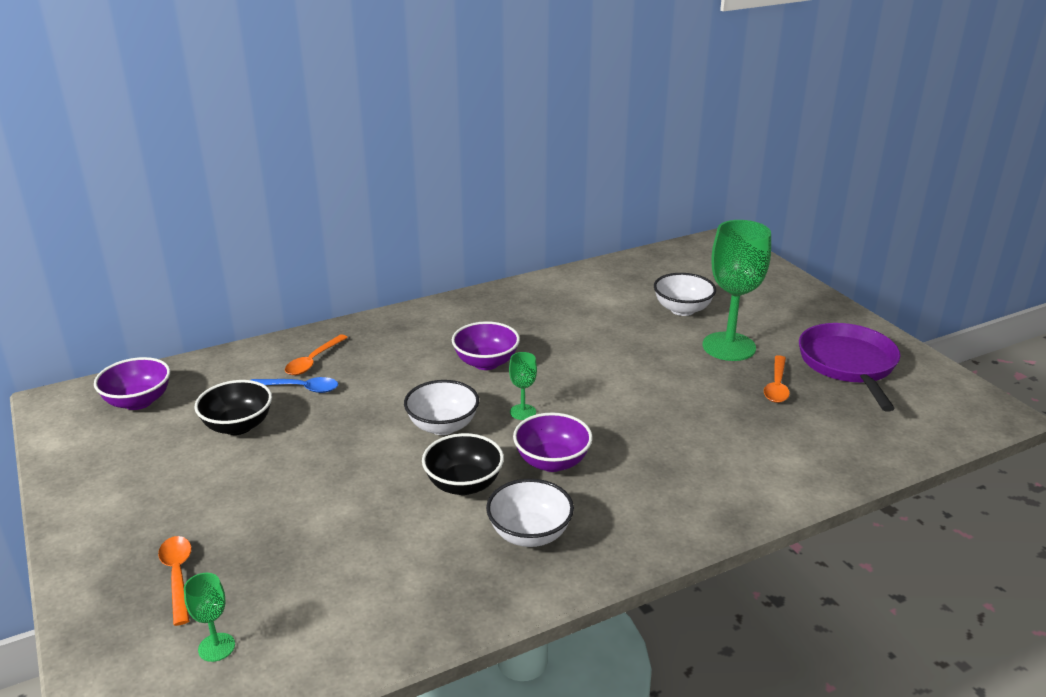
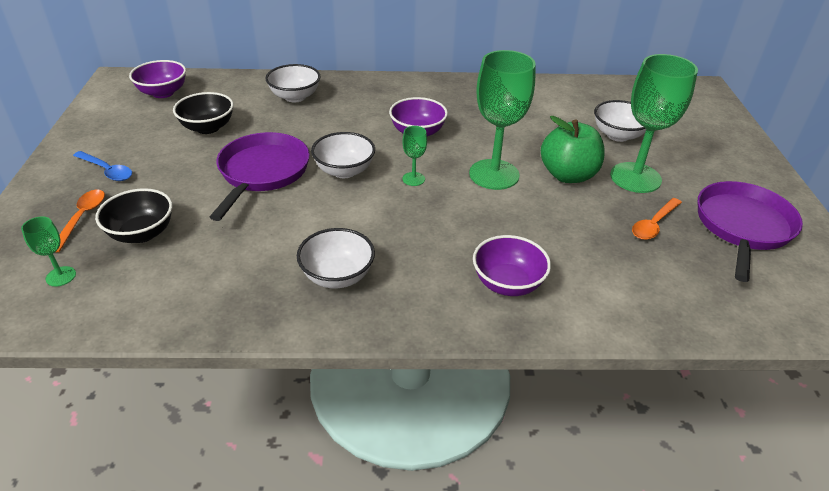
camera: 25 degrees right, 10 degrees up
blue spoon [251,377,338,393] -> blue spoon moved to [73,151,132,181]
orange spoon [285,334,348,375] -> white bowl [265,64,320,103]
black bowl [422,433,504,495] -> black bowl moved to [95,188,173,243]
purple bowl [513,413,593,472] -> purple bowl moved to [473,235,551,296]
none -> purple pan [210,132,310,221]
none -> green goblet [469,50,536,190]
none -> green apple [541,116,605,183]

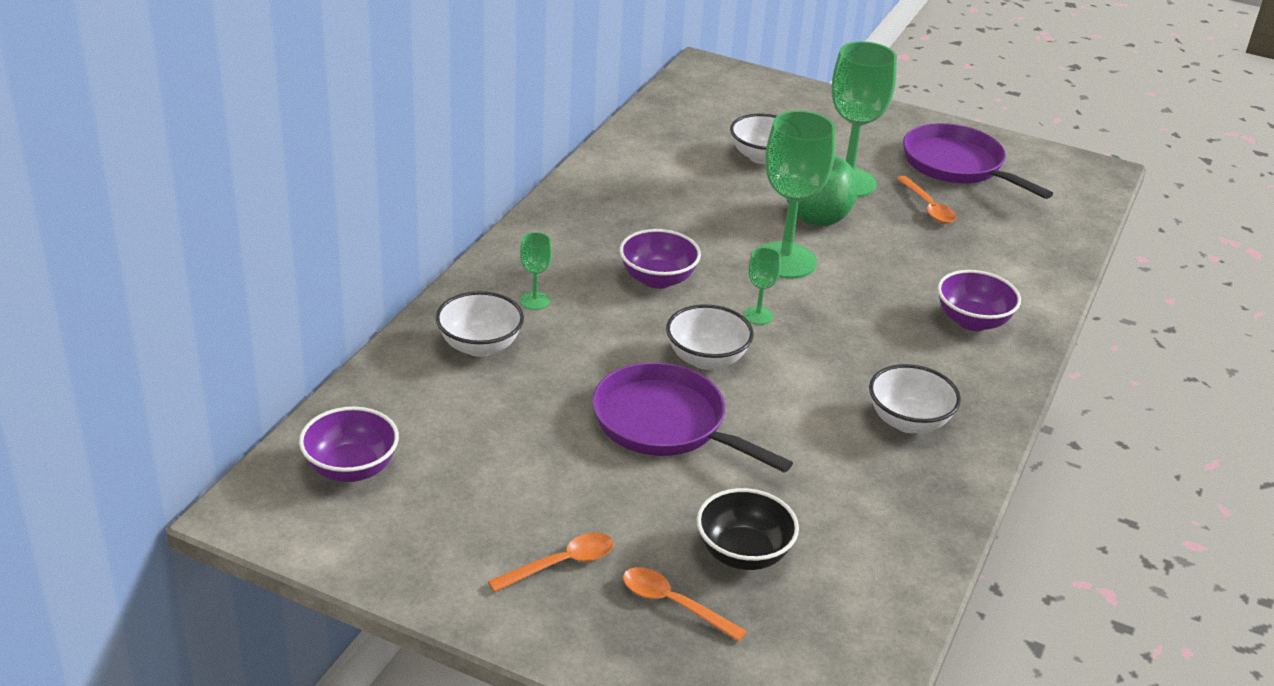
camera: 65 degrees left, 5 degrees down
green goblet [21,216,76,286] -> green goblet moved to [520,232,552,310]
blue spoon [73,151,132,181] -> orange spoon [488,533,614,592]
black bowl [173,92,234,134] -> none

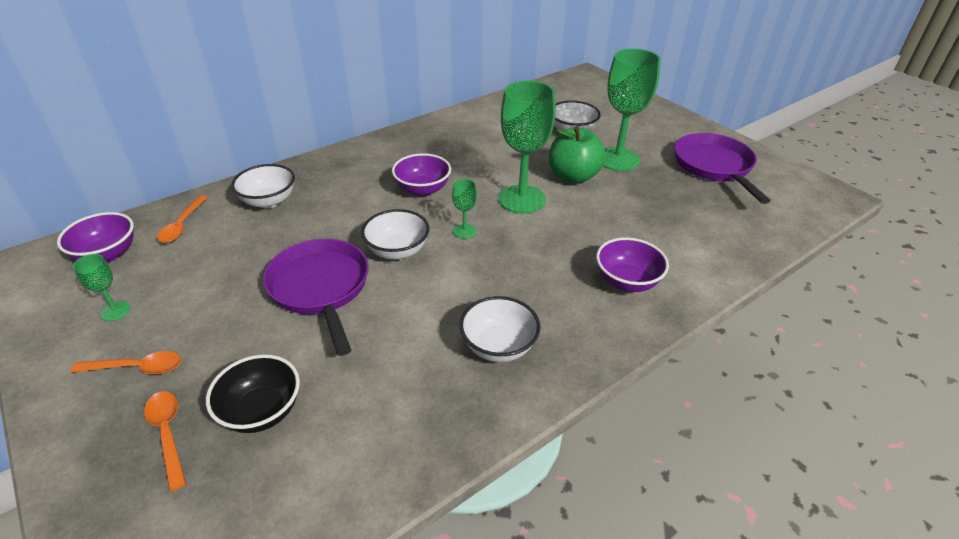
camera: 30 degrees right, 5 degrees up
green goblet [520,232,552,310] -> green goblet moved to [73,254,130,321]
orange spoon [896,176,957,223] -> orange spoon moved to [157,195,208,243]

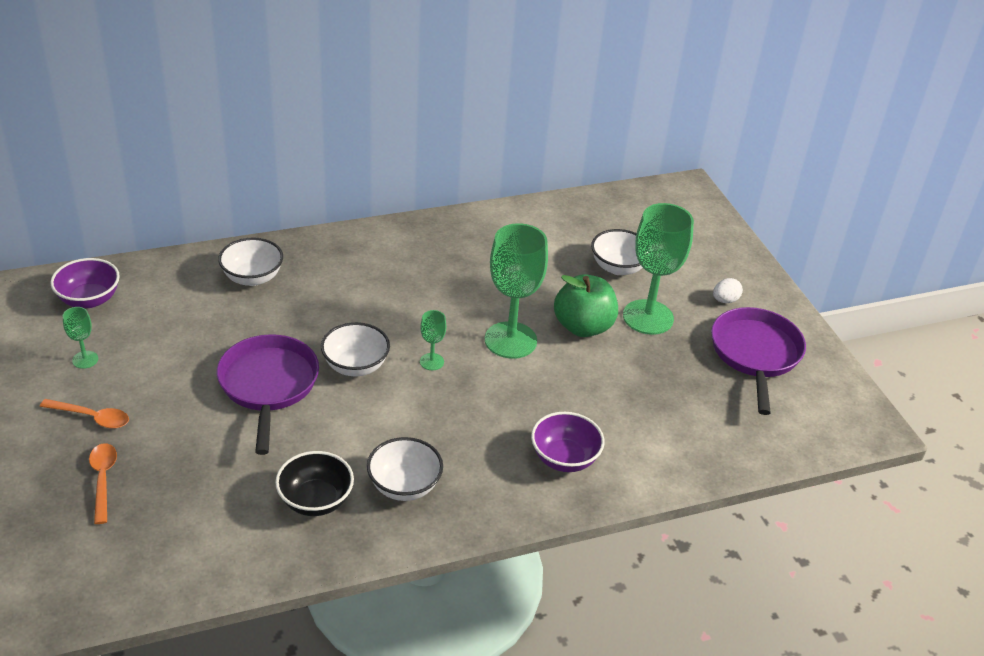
camera: 15 degrees right, 0 degrees up
orange spoon [157,195,208,243] -> none
black bowl [206,354,300,433] -> black bowl moved to [275,451,354,516]
purple bowl [392,153,451,196] -> none
none -> white egg [713,278,743,303]

